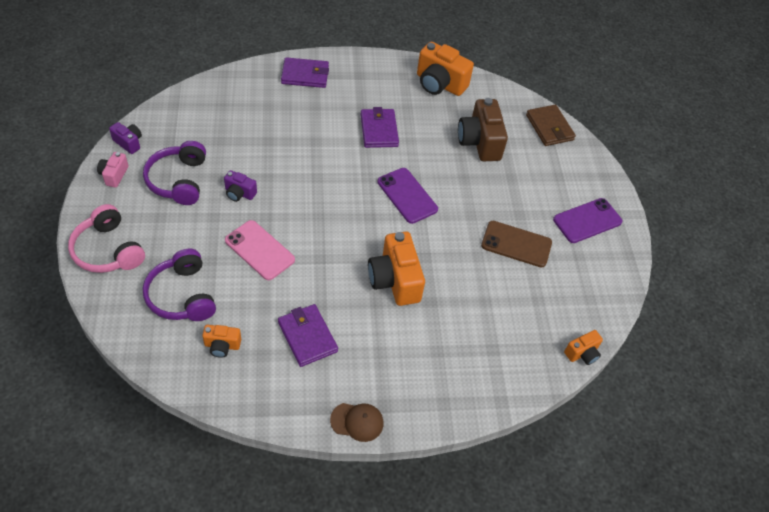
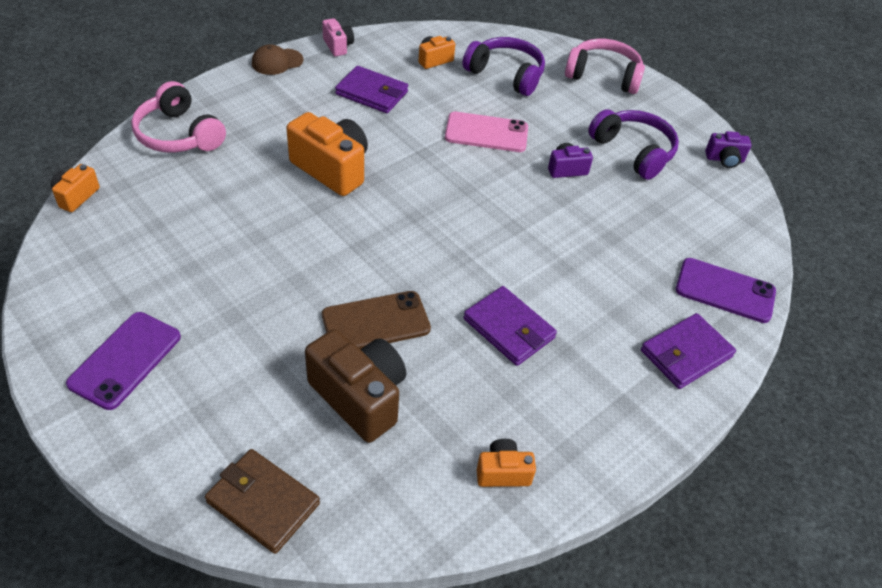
camera: 145 degrees right, 5 degrees down
pink camera [97,152,129,188] -> pink camera moved to [322,18,354,56]
purple phone [377,168,438,224] -> purple phone moved to [676,258,776,323]
orange camera [417,42,474,96] -> orange camera [477,439,536,487], size x0.52
brown phone [481,221,552,267] -> brown phone moved to [322,291,431,349]
none -> pink headphones [131,81,226,153]

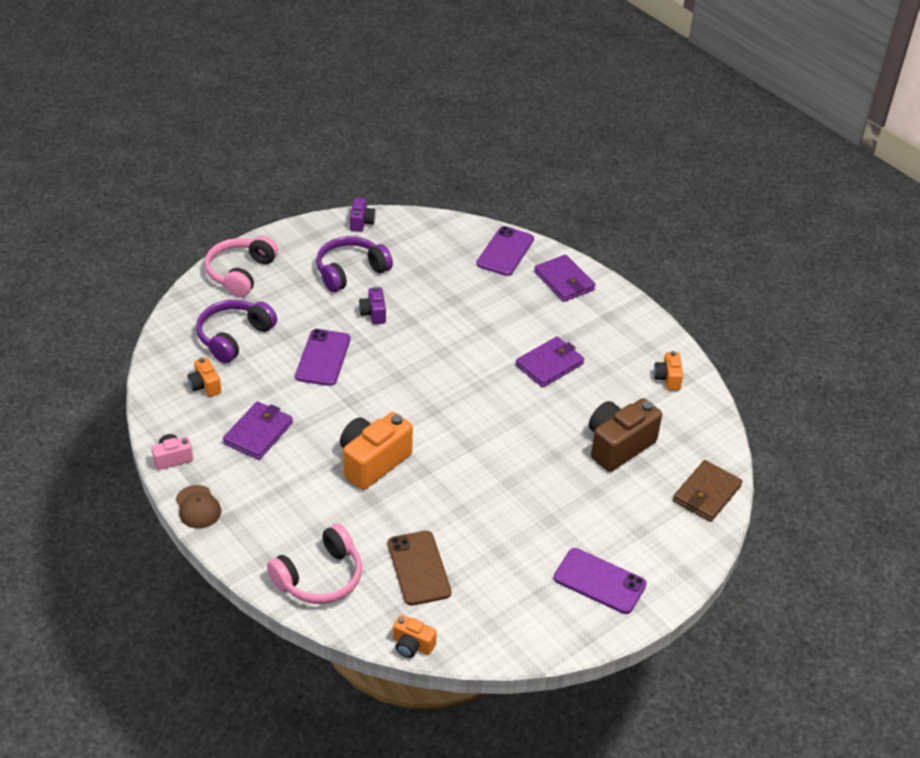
camera: 85 degrees left, 5 degrees down
brown phone [322,291,431,349] -> brown phone moved to [388,531,451,605]
pink phone [445,112,528,152] -> purple phone [295,329,350,386]

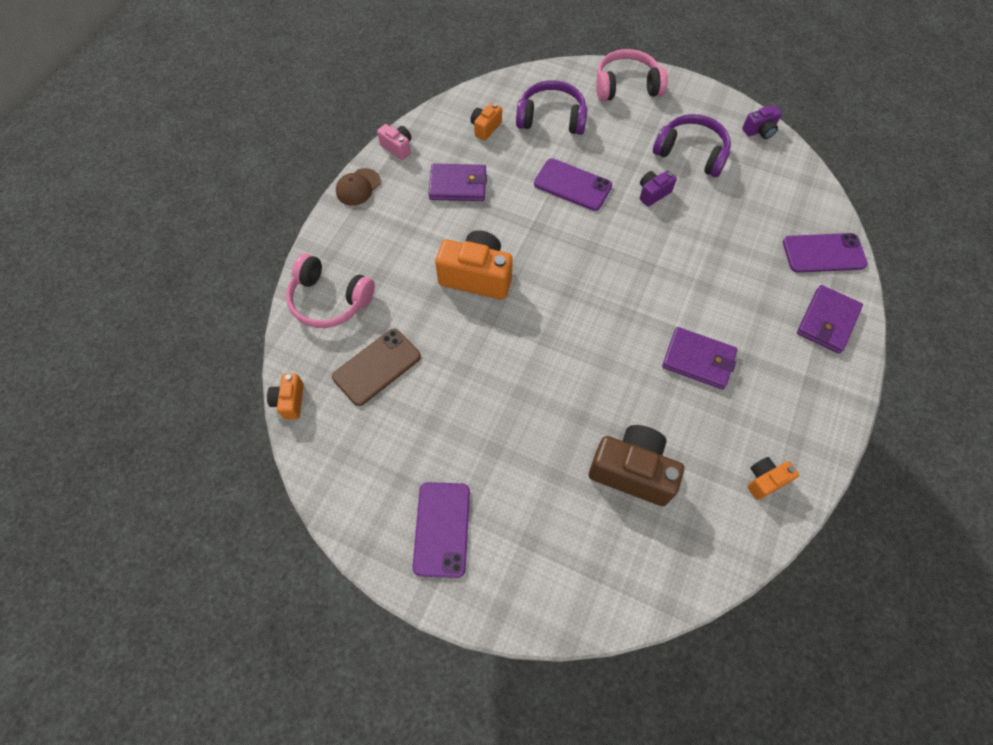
camera: 65 degrees right, 20 degrees up
purple phone [295,329,350,386] -> purple phone turned 45 degrees clockwise [534,158,612,211]
brown wallet [673,460,742,522] -> none

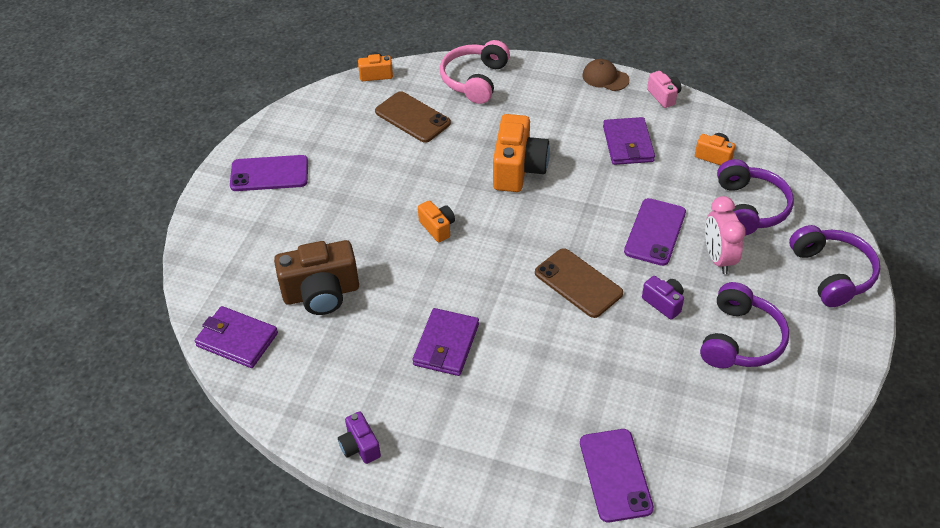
camera: 85 degrees right, 15 degrees down
pink camera [377,124,412,160] -> pink camera turned 60 degrees counterclockwise [647,71,681,108]
brown camera [589,425,684,506] -> brown camera turned 60 degrees clockwise [274,240,359,315]
pink headphones [596,49,668,101] -> purple headphones [789,225,880,307]
purple camera [742,105,782,139] -> purple camera moved to [338,411,381,464]
orange camera [748,457,799,500] -> orange camera moved to [418,200,455,242]
purple wallet [797,285,863,354] -> purple wallet moved to [195,306,278,368]
none -> brown phone [535,248,623,318]
none -> pink clock [705,196,746,274]

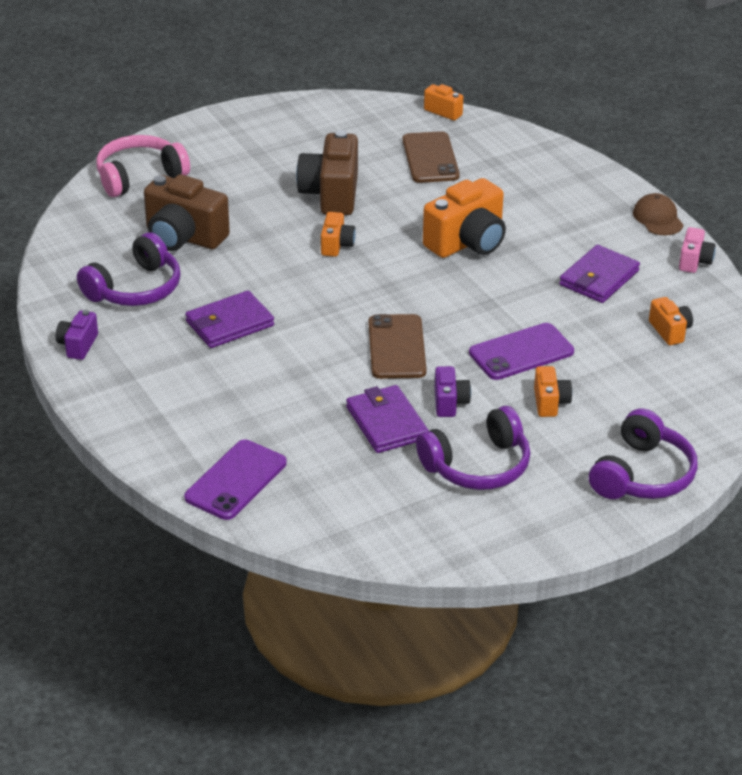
camera: 40 degrees right, 10 degrees down
purple wallet [195,306,278,368] -> purple wallet moved to [346,385,429,453]
purple phone [230,155,308,191] -> none
pink headphones [440,40,510,104] -> pink headphones moved to [96,135,190,197]
pink clock [705,196,746,274] -> orange camera [534,366,572,417]
purple headphones [717,159,794,236] -> purple headphones moved to [77,232,181,306]
none -> brown camera [296,130,358,215]

